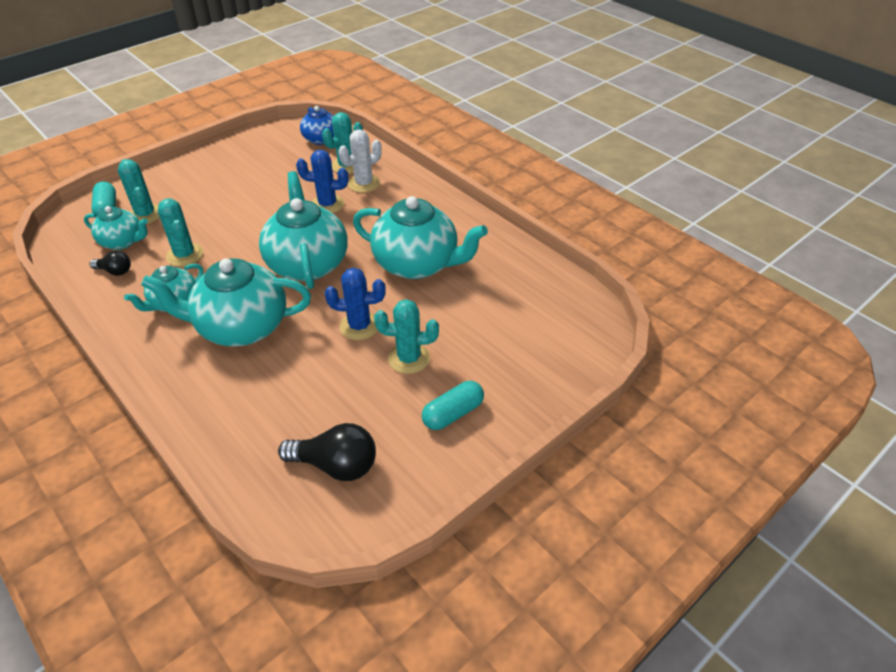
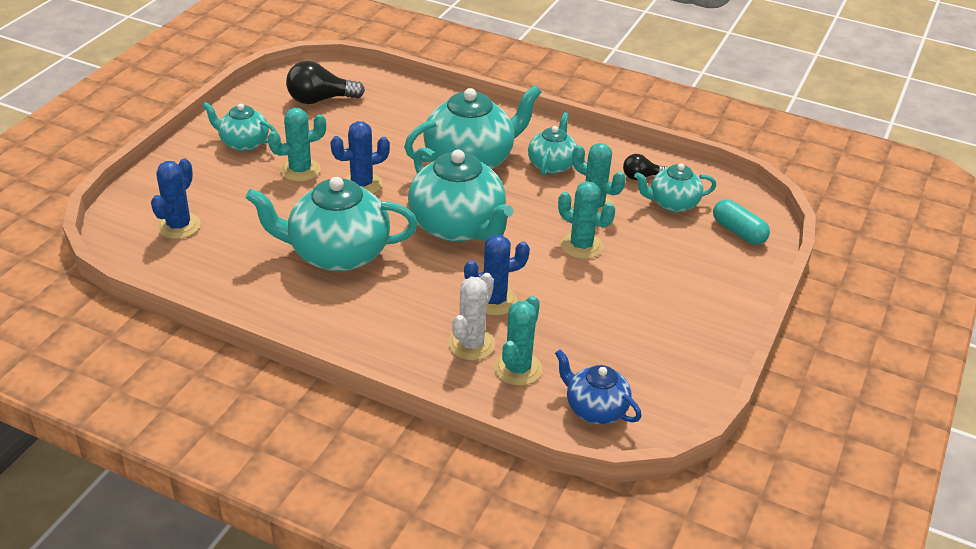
camera: 155 degrees right, 5 degrees down
turquoise cactus [118,159,160,224] -> turquoise cactus moved to [558,181,615,259]
turquoise capsule [422,381,484,430] -> turquoise teapot [202,102,277,151]
none -> blue cactus [151,159,201,239]

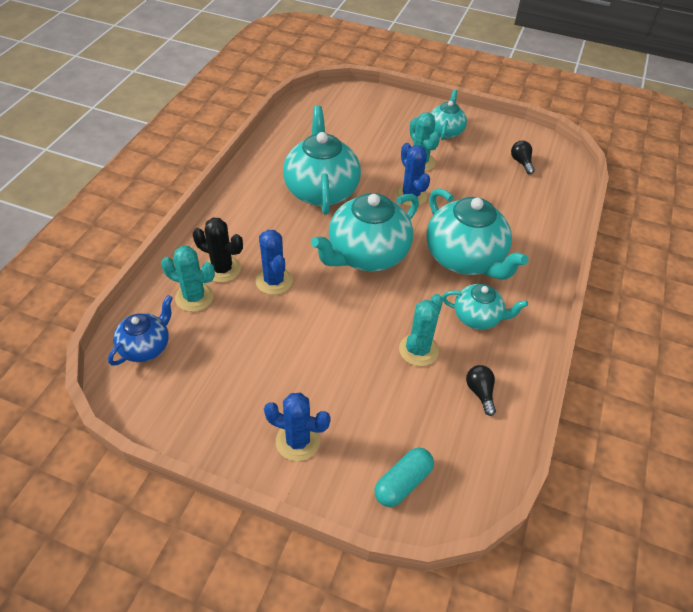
camera: 85 degrees right, 10 degrees up
blue cactus [151,159,201,239] -> blue cactus moved to [264,393,331,461]
black light bulb [286,61,365,104] -> black light bulb [511,141,535,174], size x0.57
white cactus [448,273,495,361] -> black cactus [193,218,243,283]
turquoise cactus [558,181,615,259] -> none
turquoise teapot [634,163,716,212] -> none

